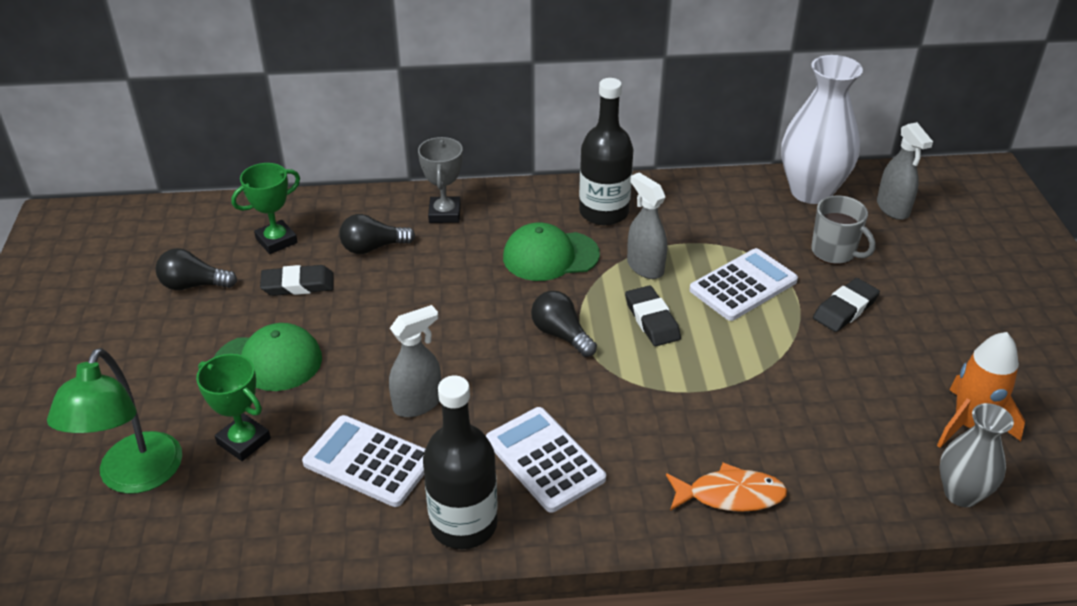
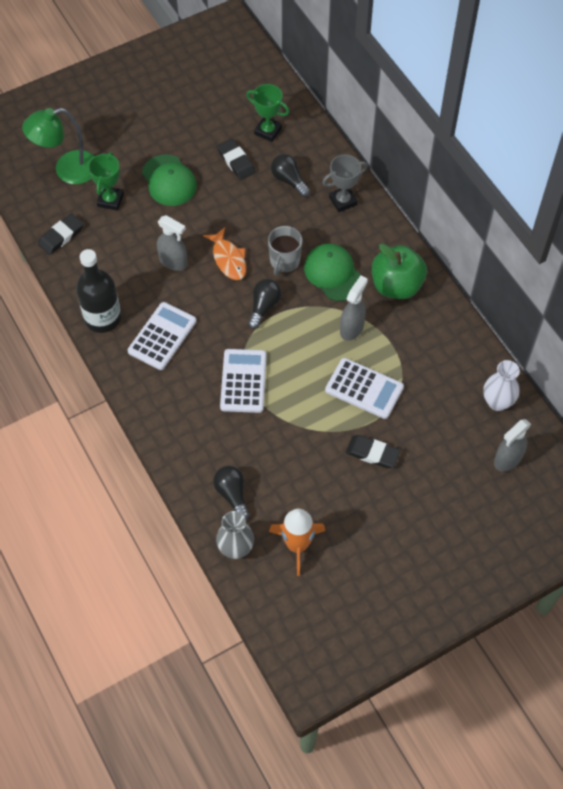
camera: 65 degrees right, 20 degrees up
black light bulb [156,248,237,290] -> black light bulb moved to [213,466,249,520]
white calculator [302,415,425,507] -> white calculator moved to [220,349,267,413]
black bottle [579,78,634,225] -> green apple [372,243,427,299]
black eraser [625,285,681,346] -> black eraser moved to [38,213,83,255]
orange fish [666,463,787,512] -> orange fish moved to [203,227,246,280]
white vase [781,55,863,204] -> white vase [483,360,520,411], size x0.60
grey mug [811,196,876,265] -> grey mug moved to [268,226,302,275]

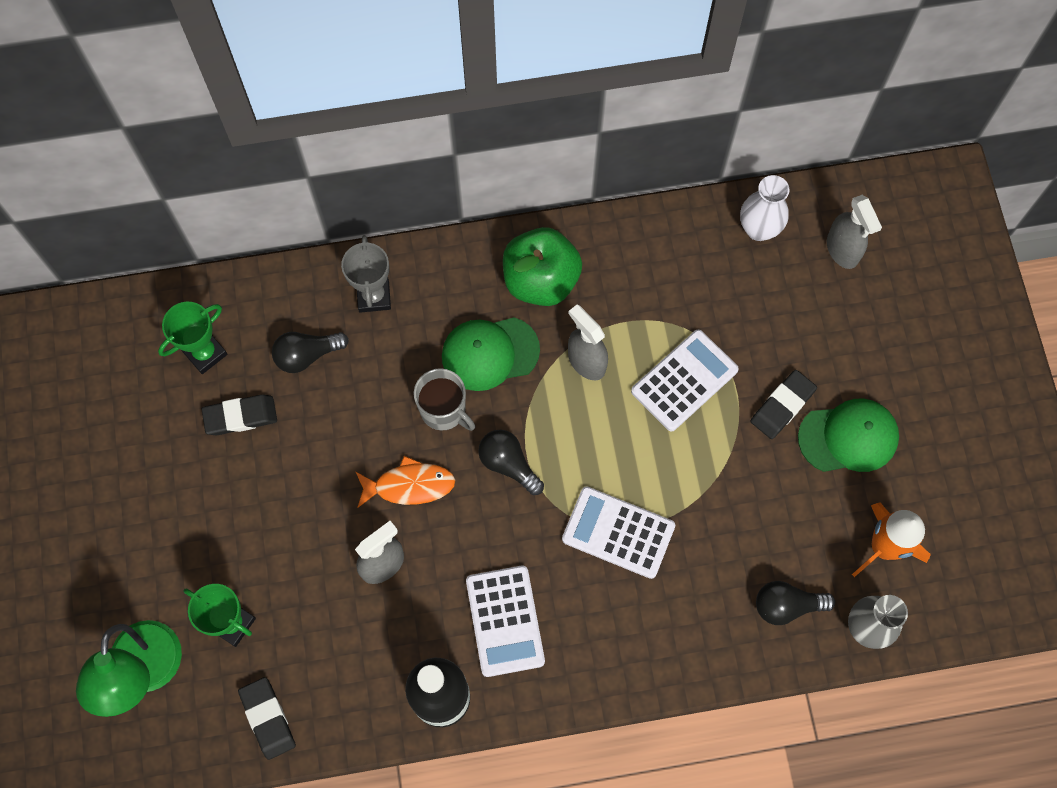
camera: 70 degrees left, 10 degrees up
white calculator [128,302,197,370] -> white calculator turned 150 degrees counterclockwise [466,566,545,677]
green cap [142,154,197,206] -> green cap moved to [798,399,899,472]

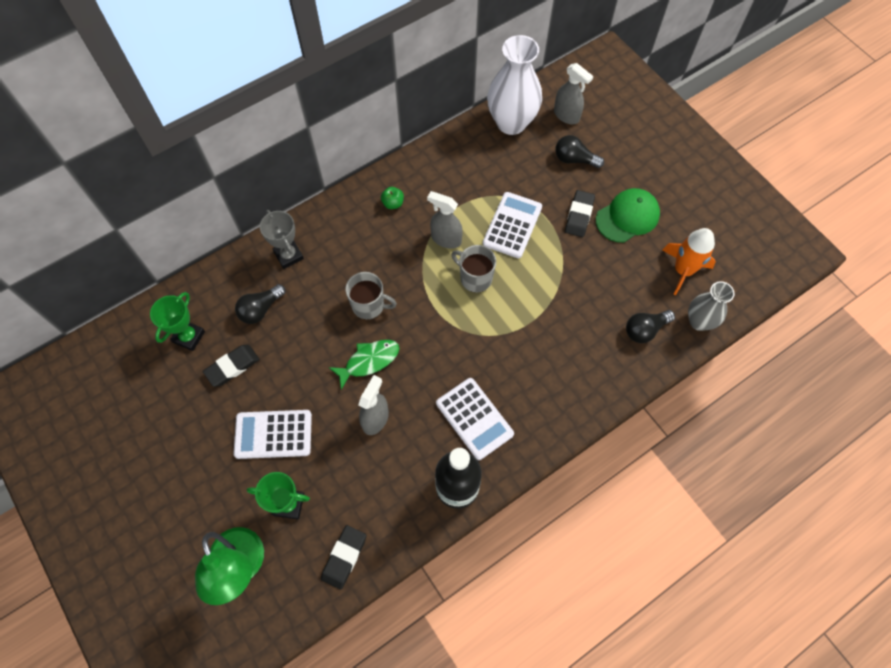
camera: 25 degrees left, 5 degrees down
black eraser [238,677,296,760] -> black eraser turned 75 degrees clockwise [321,525,367,590]
orange fish [355,456,456,508] -> green fish [329,340,399,390]
green cap [442,317,540,391] -> none
black light bulb [478,430,544,495] -> black light bulb moved to [555,135,604,168]
green apple [503,227,582,306] -> green apple [381,187,404,209], size x0.42
white calculator [562,486,675,579] -> white calculator moved to [233,410,312,459]
white vase [740,175,789,241] -> white vase [487,35,542,135], size x1.68
none -> grey mug [451,245,496,293]

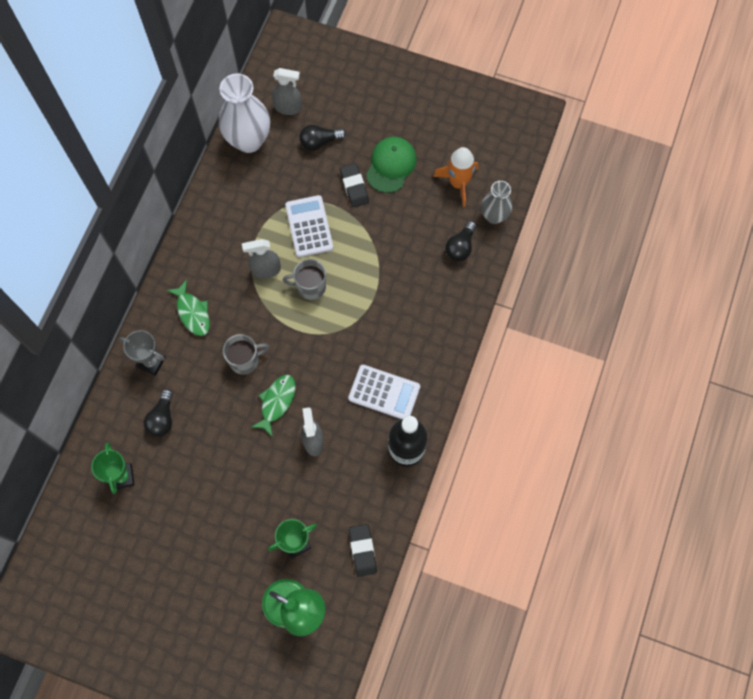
camera: 35 degrees left, 5 degrees up
black eraser [203,345,259,387] -> none
white calculator [233,410,312,459] -> none
green apple [381,187,404,209] -> none
none -> green fish [166,280,210,336]

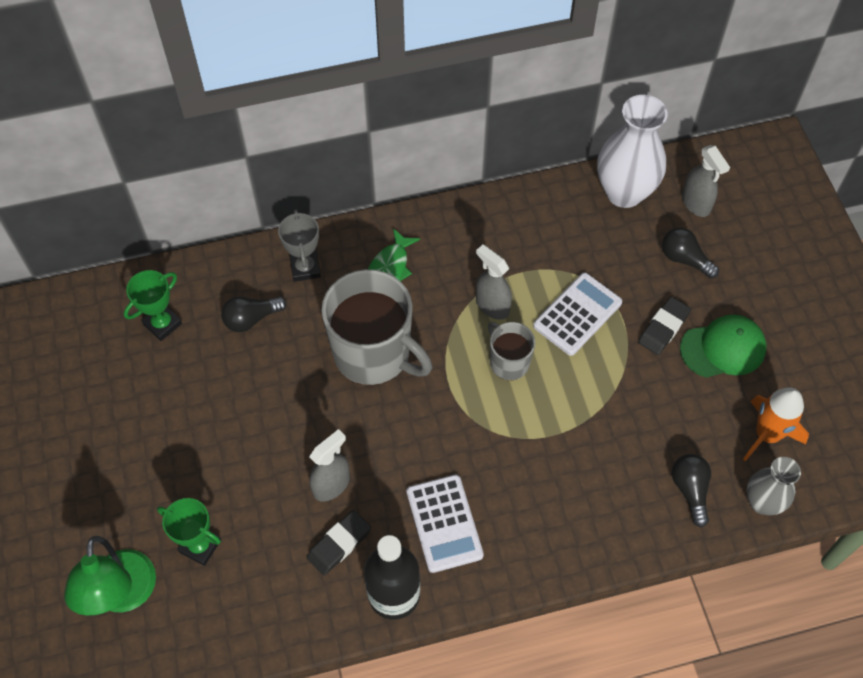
camera: 55 degrees right, 10 degrees down
grey mug [223,334,269,375] -> grey mug [322,269,432,385], size x1.95
green fish [251,375,296,437] -> none
black eraser [349,524,377,577] -> black eraser moved to [307,510,371,576]
black light bulb [445,221,476,261] -> black light bulb turned 90 degrees clockwise [672,454,711,527]

